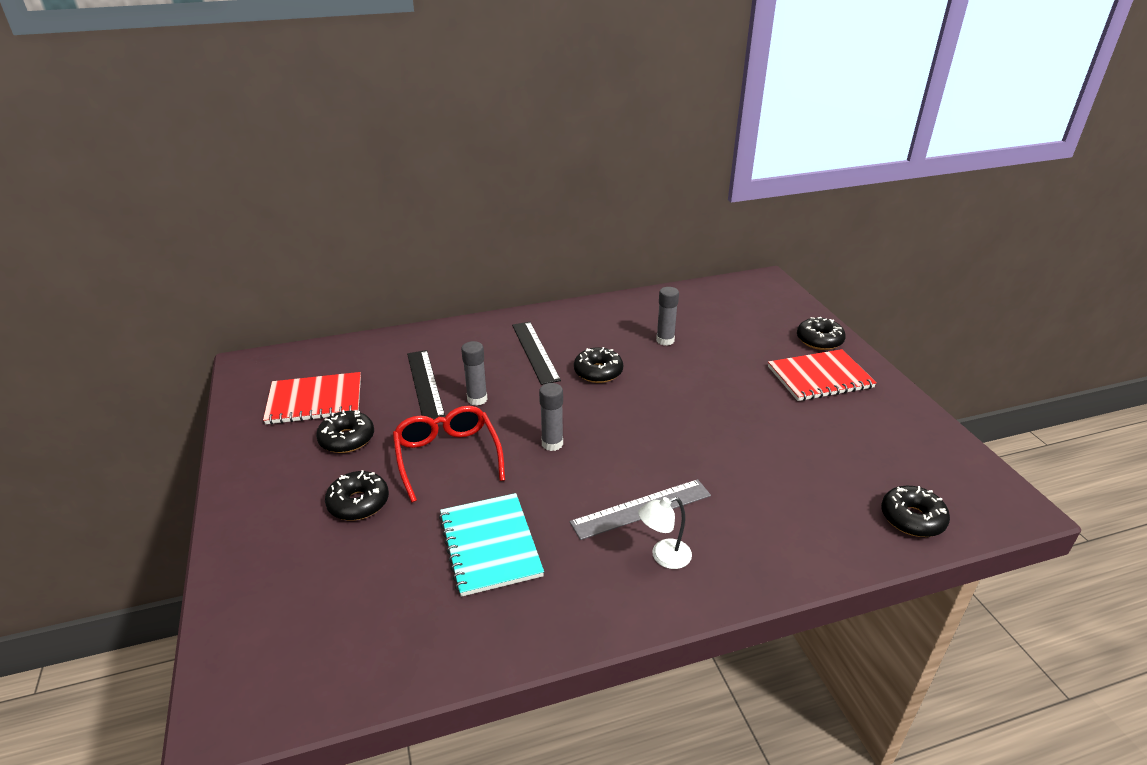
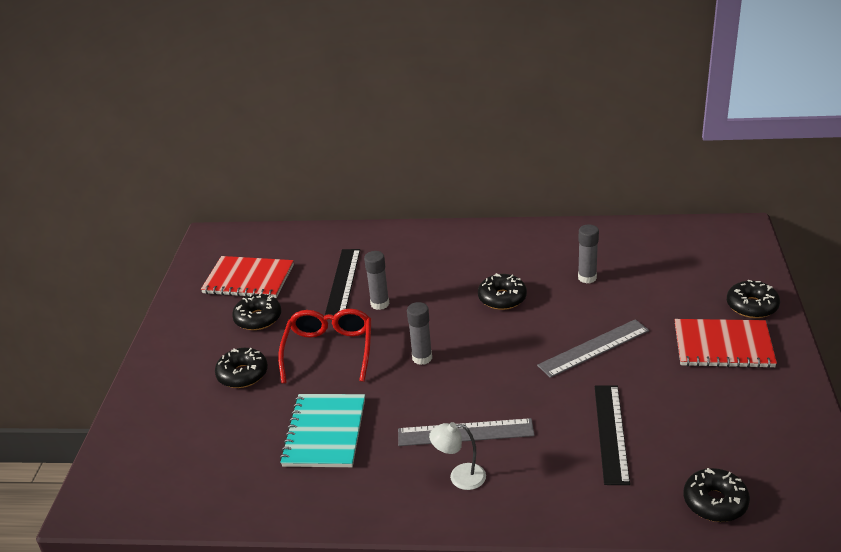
camera: 25 degrees right, 0 degrees up
black ruler [512,322,561,385] -> black ruler moved to [595,386,630,485]
none -> grey ruler [537,319,649,378]

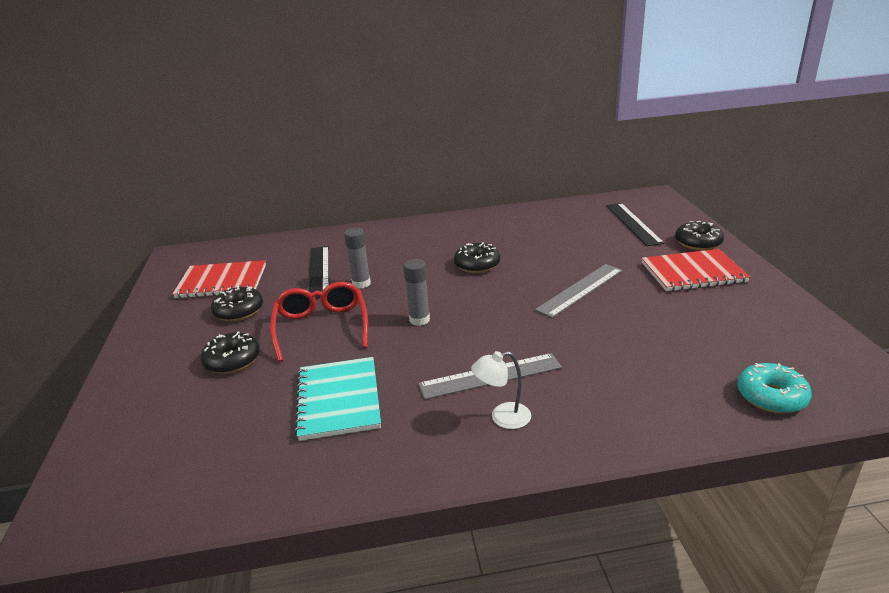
camera: 15 degrees left, 5 degrees down
grey glue stick [578,224,599,284] -> none
black ruler [595,386,630,485] -> black ruler moved to [606,203,664,246]
black donut [684,468,750,522] -> turquoise donut [737,363,812,414]

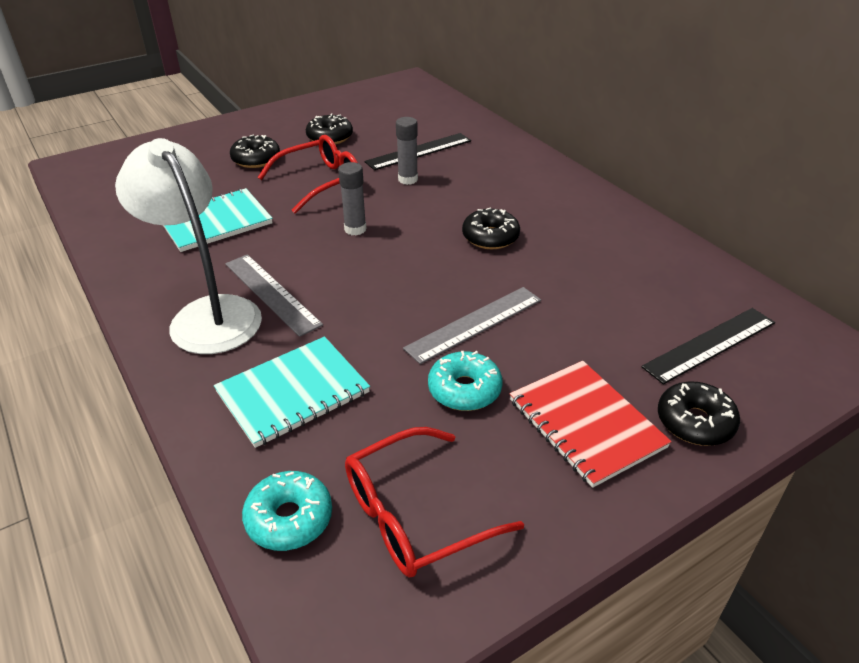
camera: 65 degrees right, 10 degrees up
red notebook [173,260,266,298] -> none
white lamp [471,351,531,429] -> white lamp [115,138,262,354], size x2.27
grey ruler [535,264,623,318] -> grey ruler turned 60 degrees counterclockwise [403,287,541,364]
none -> turquoise notebook [214,337,370,448]
none -> red glasses [345,427,524,578]
none -> turquoise donut [428,351,503,411]

